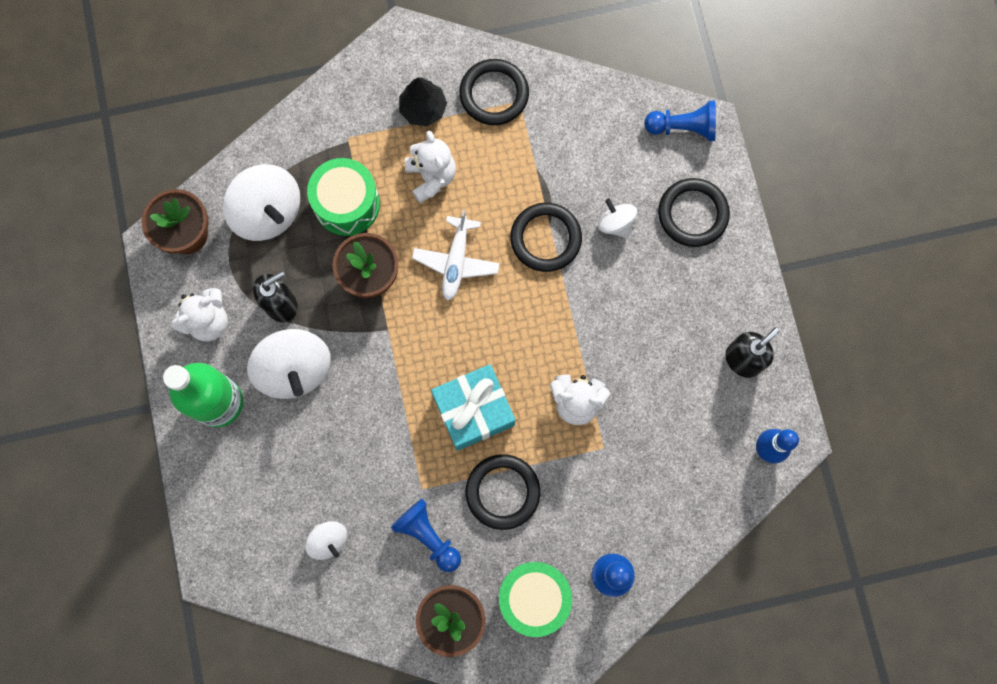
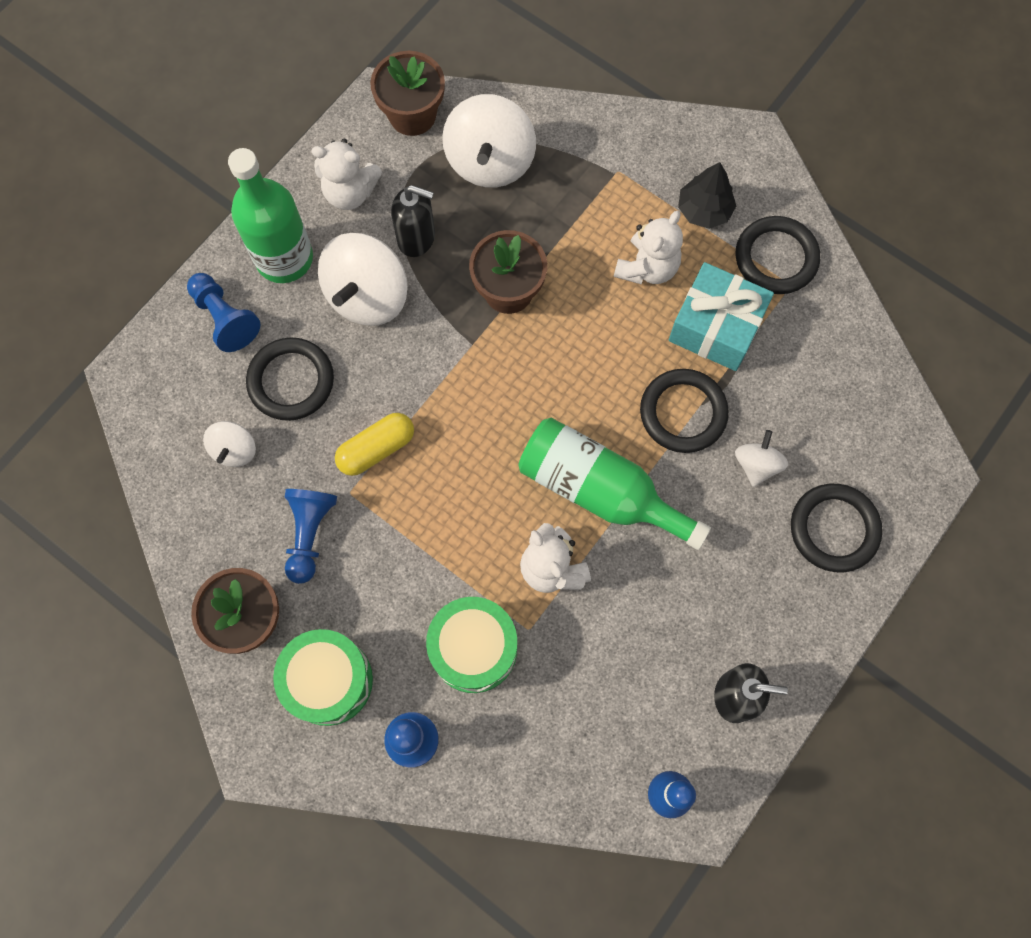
camera: 50 degrees right, 5 degrees down
green drum [307,158,380,236] -> green drum moved to [426,597,517,693]
white plane [412,210,500,300] -> none
turquoise gift [431,364,515,451] -> turquoise gift moved to [669,262,774,371]
black ring [466,454,540,530] -> black ring moved to [246,337,334,421]
blue pawn [644,101,716,141] -> blue pawn moved to [187,273,261,352]
none -> yellow capsule [335,413,414,476]
none -> green bottle [518,418,711,550]

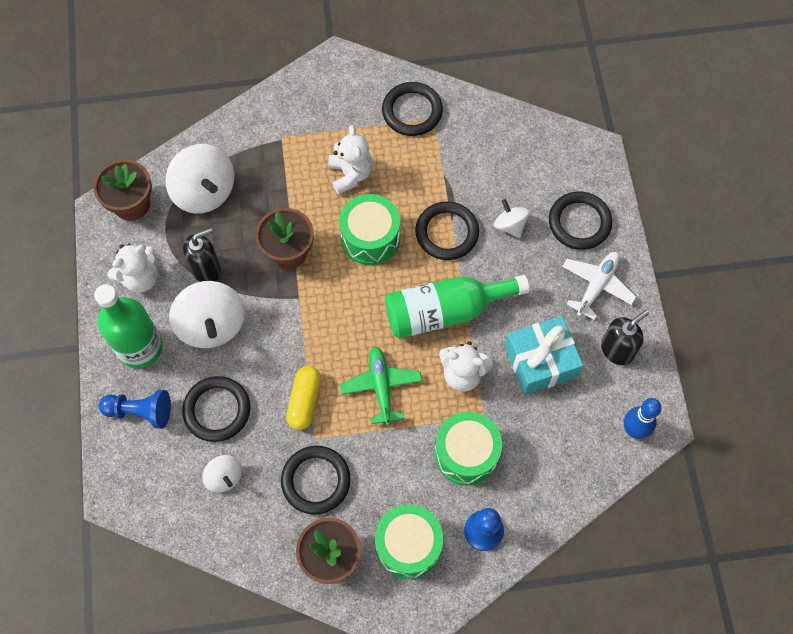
camera: 45 degrees left, 5 degrees down
blue pawn [284,489,337,584] -> black ring [281,446,351,515]
turquoise gift [669,262,774,371] -> turquoise gift moved to [505,316,583,395]
black tree [678,162,736,229] -> none
none -> green drum [339,194,400,265]
none -> green plane [340,346,422,425]
none -> white plane [562,252,636,320]

